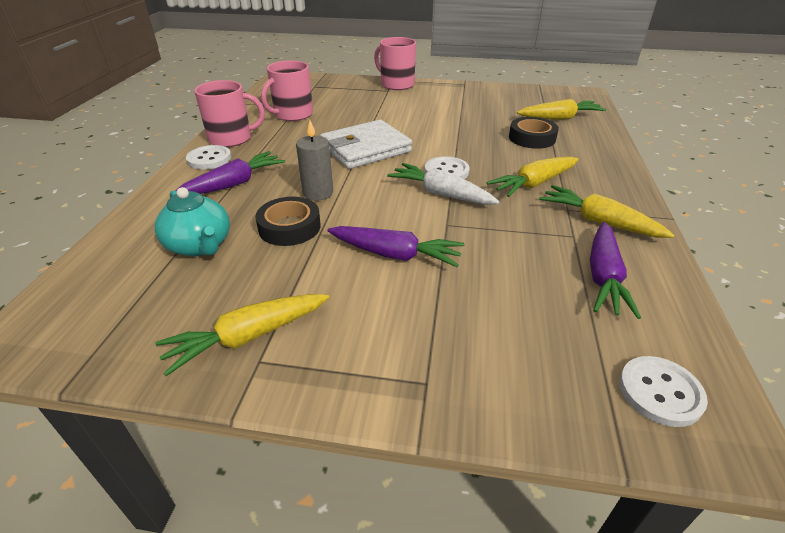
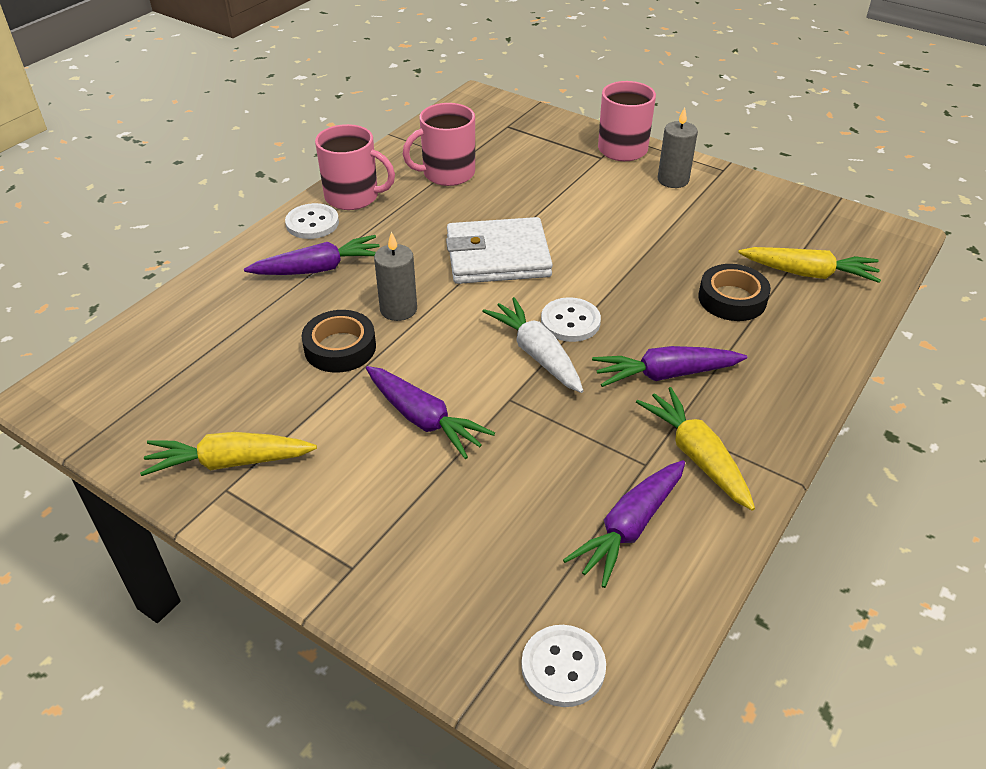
camera: 25 degrees right, 5 degrees up
turquoise teapot [155,187,230,256] -> none
yellow carrot [487,156,579,197] -> purple carrot [592,346,747,387]
none -> grey candle [658,107,698,188]

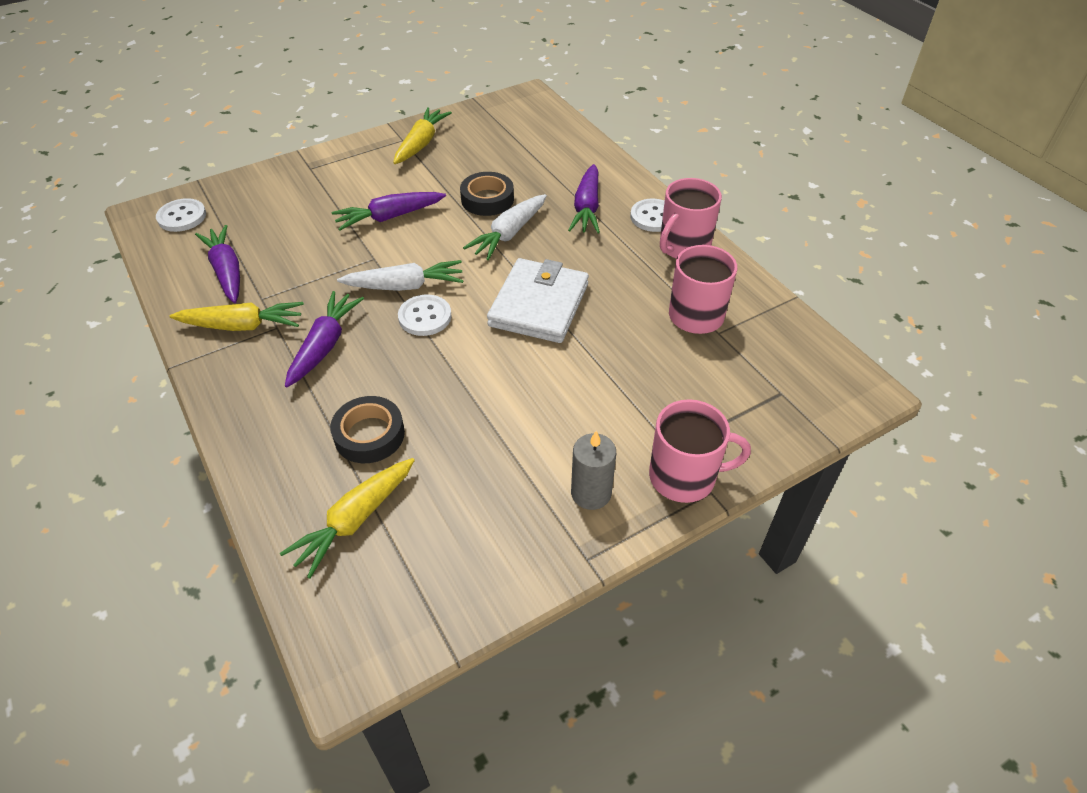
camera: 115 degrees right, 5 degrees up
grey candle [374,232,417,321] -> white carrot [463,194,547,260]

